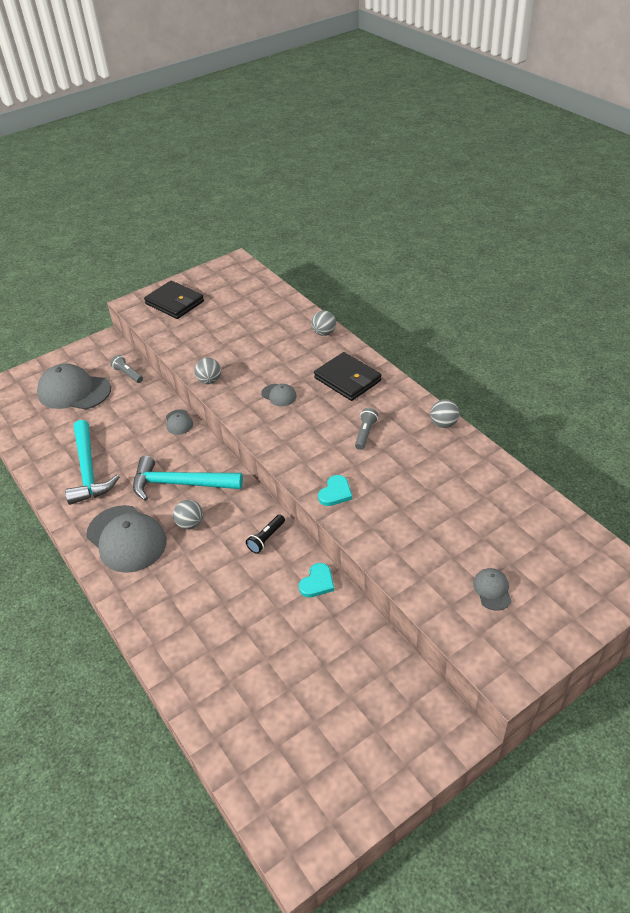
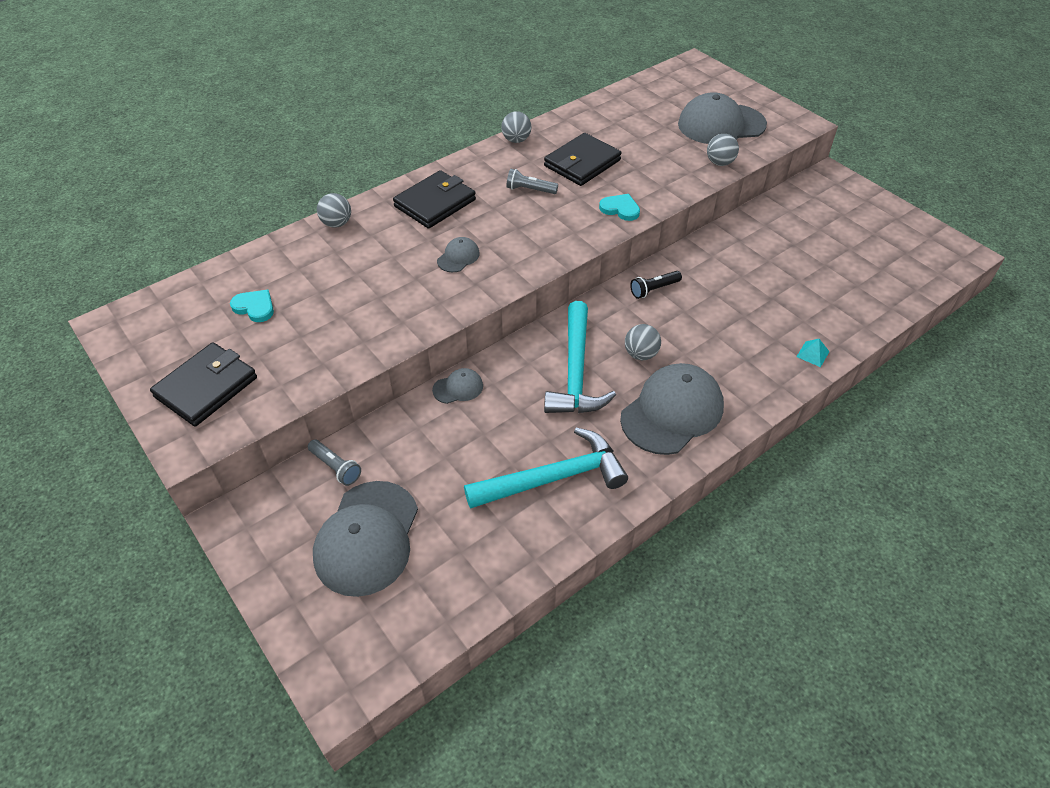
camera: 95 degrees left, 5 degrees up
grey flashlight [110,355,143,383] -> grey flashlight turned 90 degrees counterclockwise [308,440,361,486]
grey ball [194,358,221,384] -> grey ball moved to [707,134,739,166]
black flashlight [246,514,285,554] -> black flashlight turned 120 degrees clockwise [630,271,682,299]
turquoise heart [299,563,334,597] -> turquoise heart moved to [230,290,274,322]
grey cap [473,568,512,611] -> grey cap [678,92,767,144], size x2.18
none -> black wallet [544,133,621,186]
none -> turquoise pyramid [797,339,830,367]

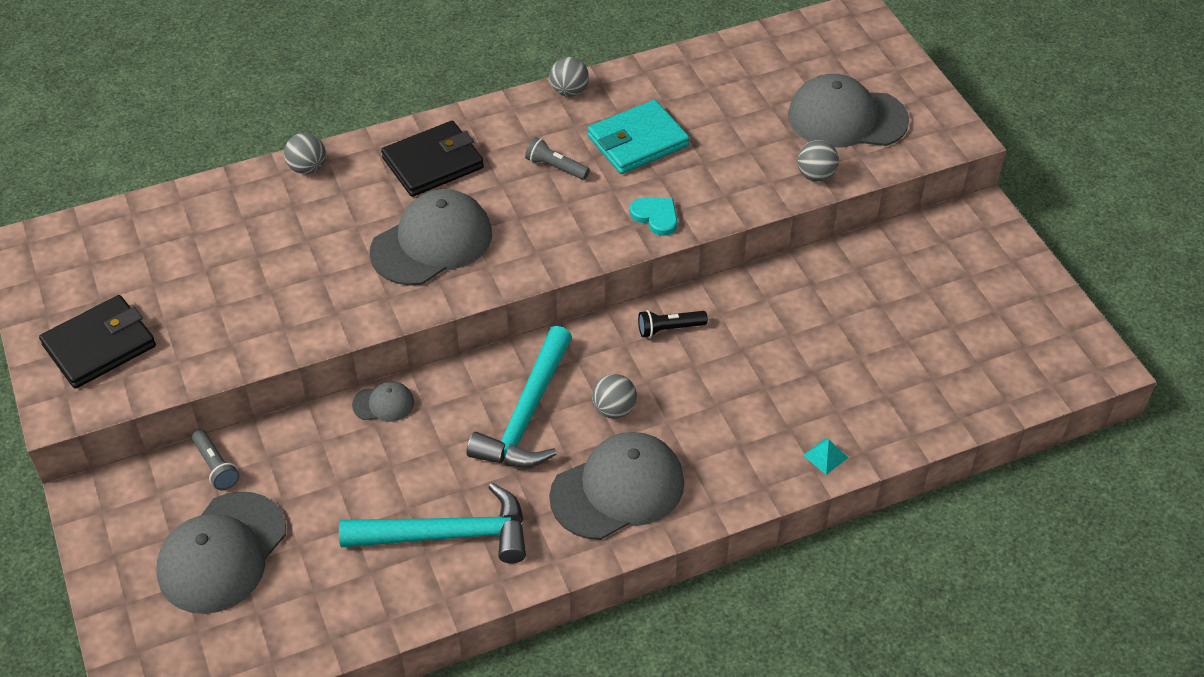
camera: 15 degrees right, 0 degrees up
turquoise heart [230,290,274,322] -> none
grey cap [437,237,480,272] -> grey cap [370,189,492,286], size x2.18
black wallet [544,133,621,186] -> turquoise wallet [588,100,689,174]

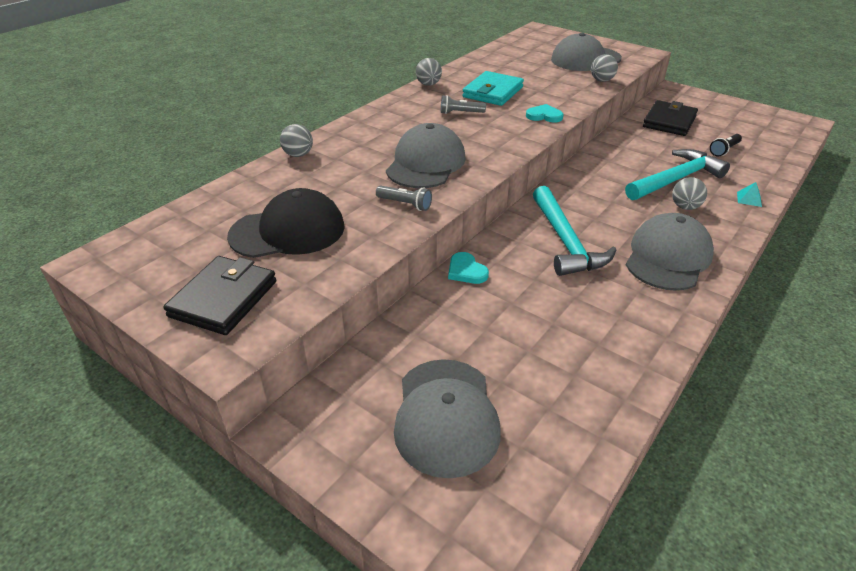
camera: 30 degrees left, 10 degrees down
grey flashlight [192,430,240,490] -> grey flashlight moved to [376,186,432,211]
turquoise hammer [339,483,526,564] -> turquoise hammer moved to [625,149,730,200]
grey cap [352,381,414,422] -> turquoise heart [448,252,489,284]
black wallet [381,121,484,197] -> black wallet moved to [643,100,698,136]
grey ball [592,374,637,419] -> grey ball moved to [672,177,707,210]
black flashlight [638,310,708,338] -> black flashlight moved to [710,134,742,157]
none -> black cap [227,188,345,258]

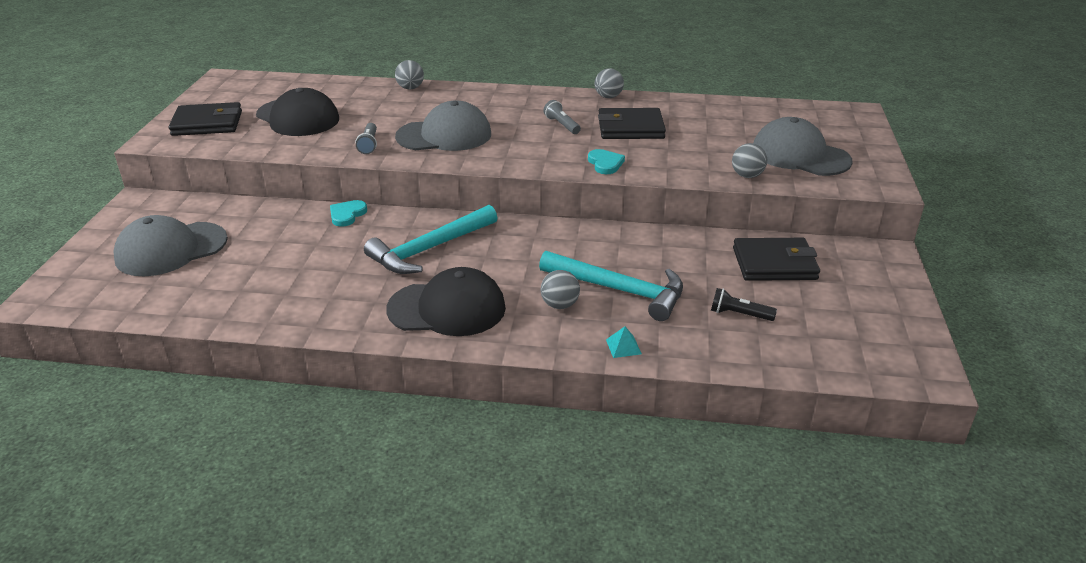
camera: 60 degrees right, 5 degrees down
turquoise wallet [462,71,524,106] -> black wallet [598,108,666,139]
grey cap [626,213,714,291] -> black cap [386,267,506,336]

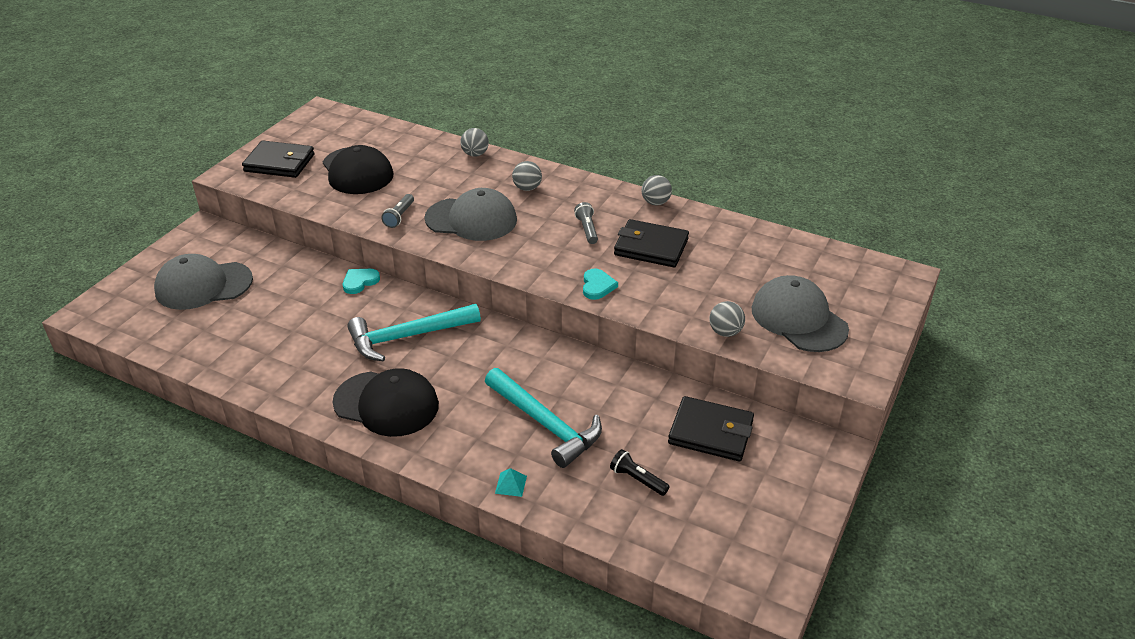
camera: 20 degrees right, 5 degrees up
grey ball [541,270,580,309] -> grey ball moved to [512,161,542,191]

